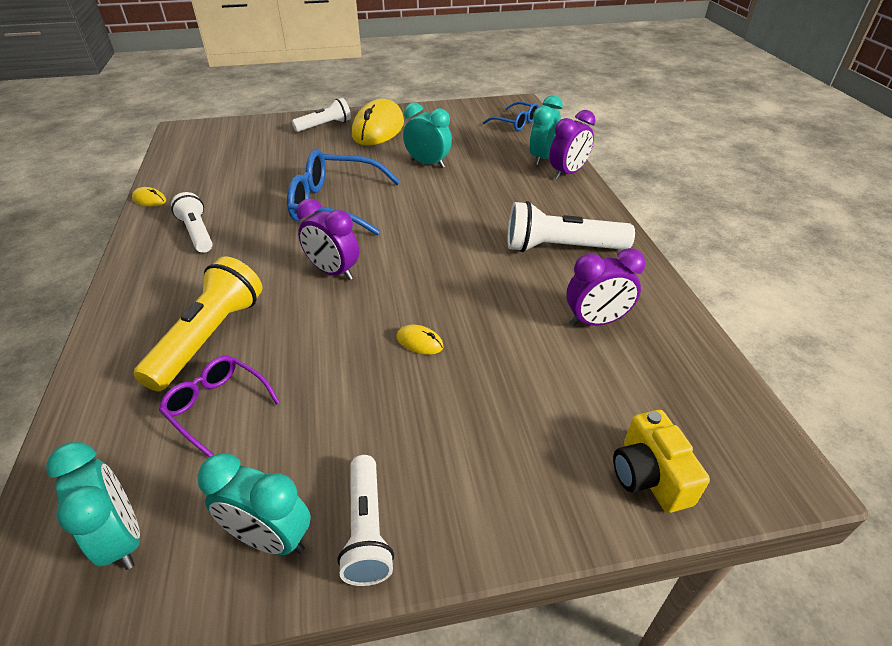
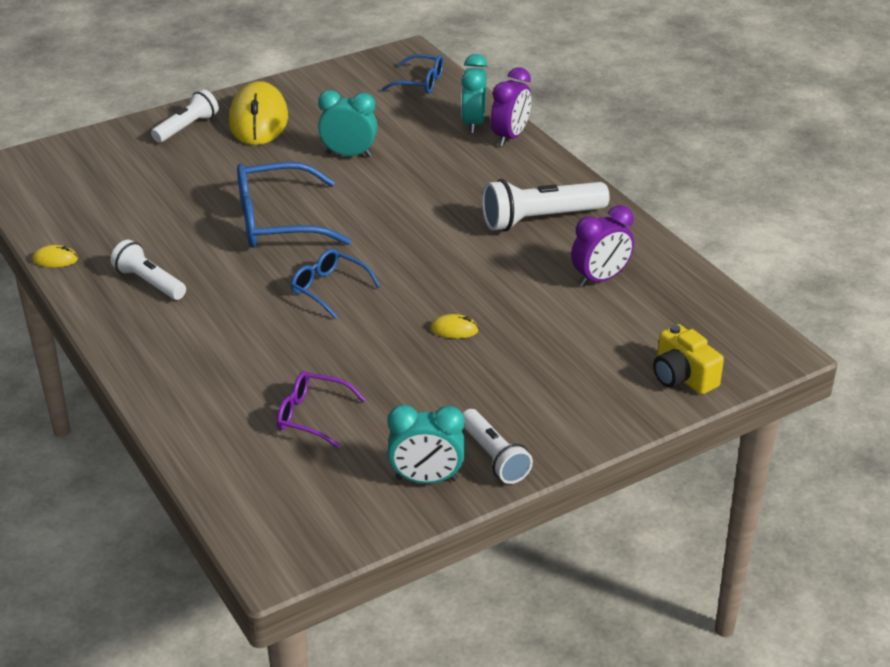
camera: 20 degrees left, 5 degrees down
turquoise clock [46,442,140,570] -> none
yellow flashlight [134,256,262,392] -> none
purple clock [296,199,359,280] -> blue glasses [291,249,380,319]

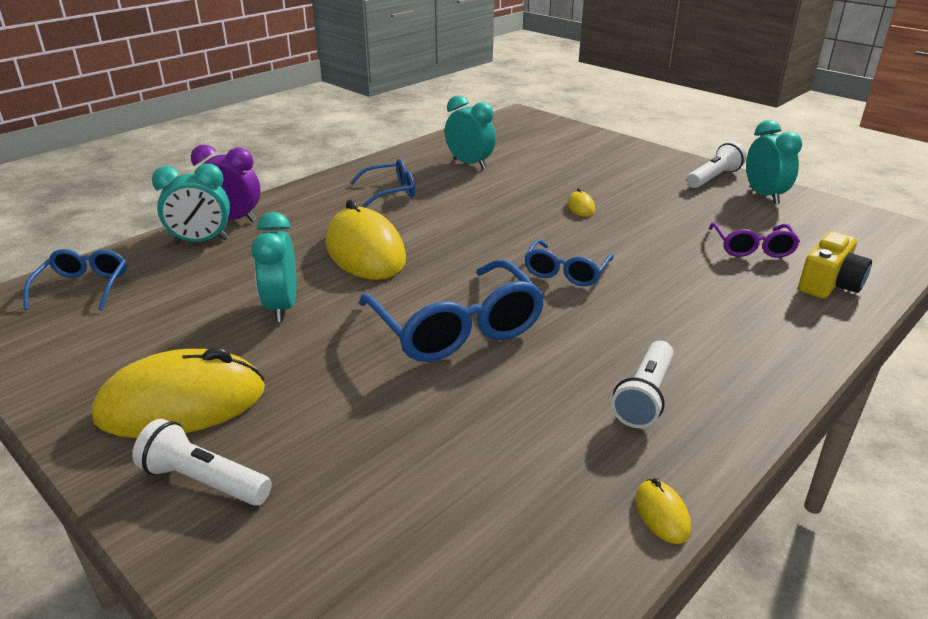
camera: 105 degrees left, 5 degrees down
white flashlight [482,179,610,231] -> blue glasses [350,159,415,208]
purple clock [571,205,634,287] -> turquoise clock [445,95,496,169]
yellow camera [653,324,724,395] -> yellow camera moved to [798,231,872,298]
none -> yellow mouse [326,199,406,280]

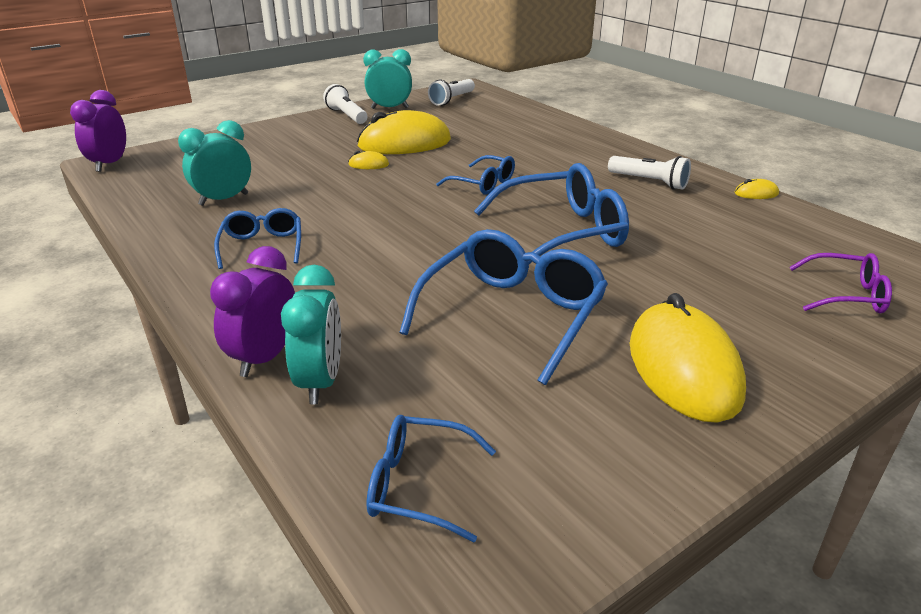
camera: 80 degrees left, 0 degrees up
white flashlight [132,419,272,506] -> white flashlight moved to [428,79,475,106]
turquoise clock [251,212,297,322] -> blue glasses [399,229,608,385]
yellow mouse [326,199,406,280] -> yellow mouse moved to [357,110,451,154]
purple glasses [709,222,800,258] -> purple glasses moved to [789,253,892,313]
yellow camera [798,231,872,298] -> none
none -> purple clock [70,90,126,172]

